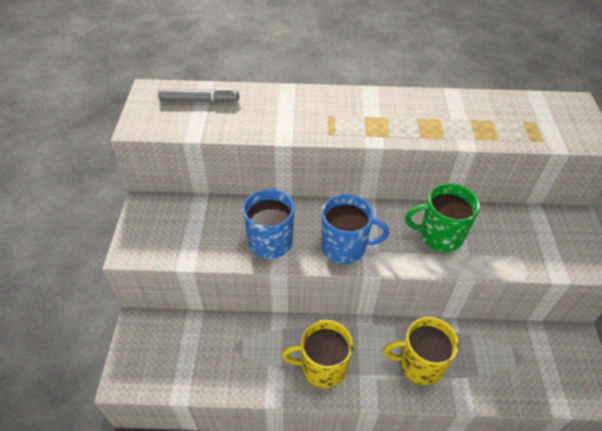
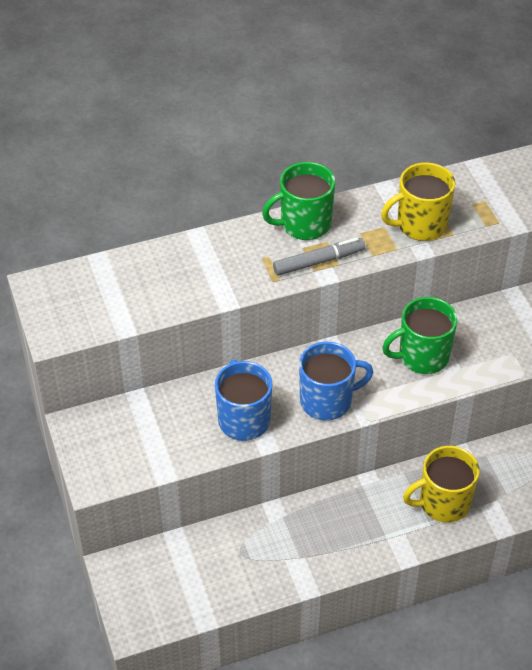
camera: 20 degrees left, 0 degrees up
grey marker [158,88,239,103] -> grey marker moved to [273,237,365,276]
yellow mug [282,320,353,388] -> yellow mug moved to [381,163,455,241]
none -> green mug [262,162,335,240]

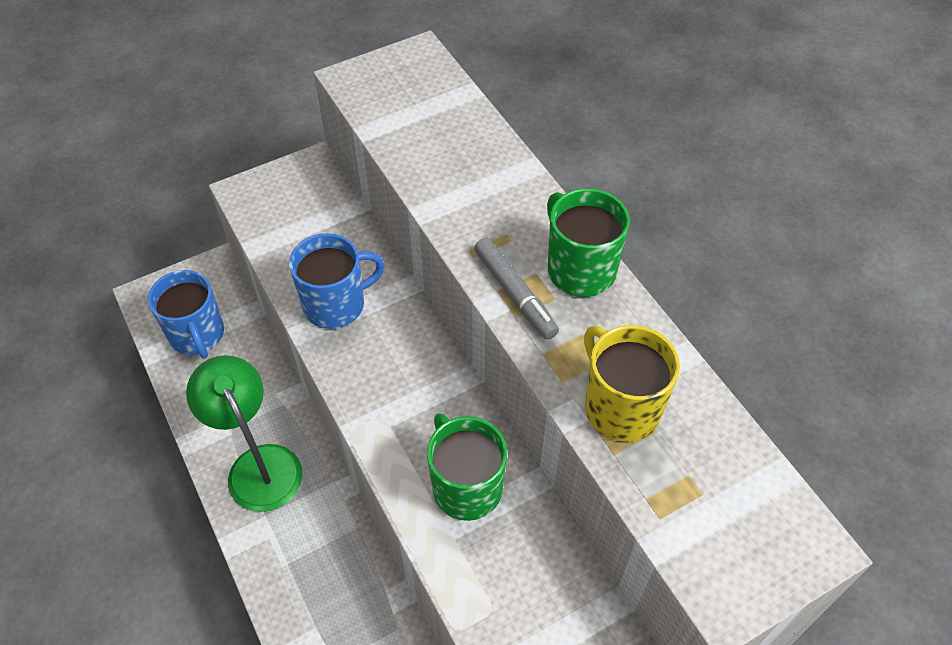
camera: 80 degrees right, 5 degrees up
blue mug [299,342,373,421] -> blue mug moved to [148,270,224,359]
yellow mug [403,446,480,522] -> none
none -> green lamp [186,355,302,512]

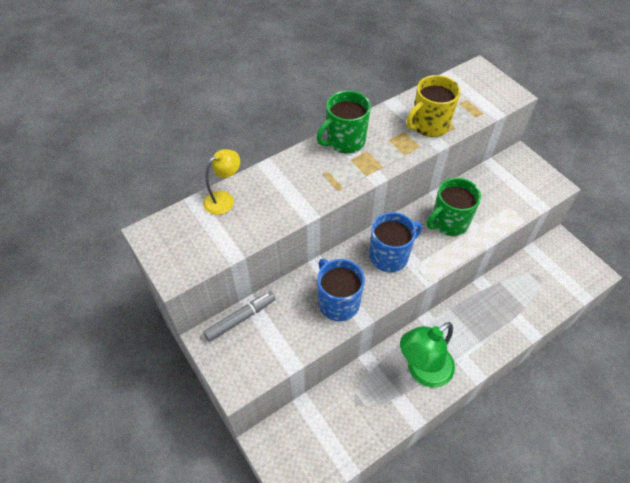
camera: 95 degrees left, 0 degrees up
blue mug [148,270,224,359] -> blue mug moved to [369,212,422,272]
grey marker [474,238,559,340] -> grey marker moved to [204,292,275,342]
none -> yellow lamp [203,149,240,215]

